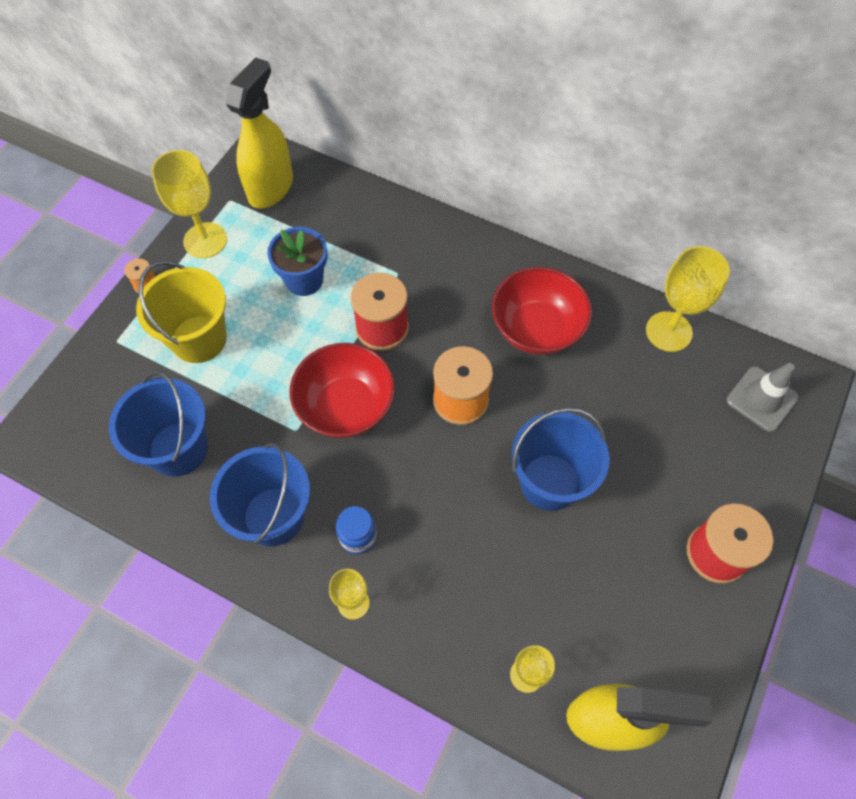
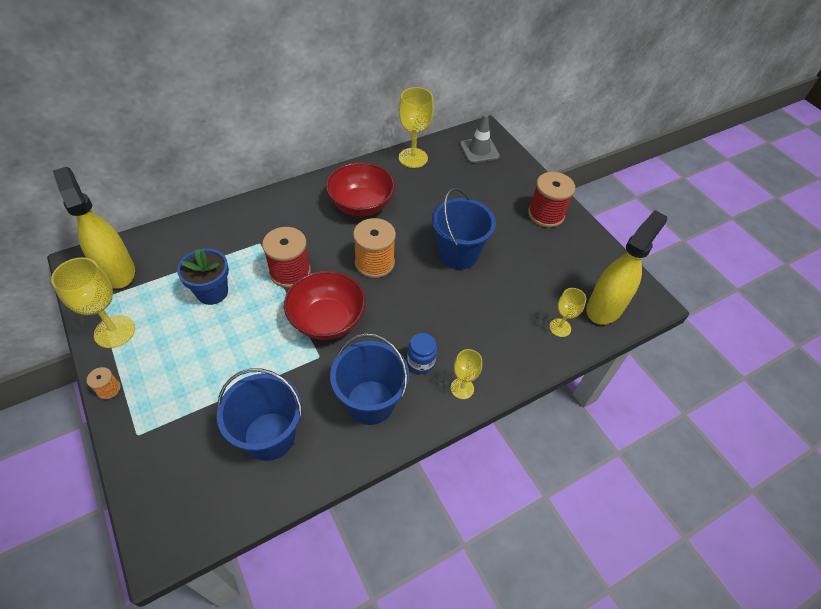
camera: 60 degrees left, 10 degrees down
yellow bucket [136,261,227,363] -> none

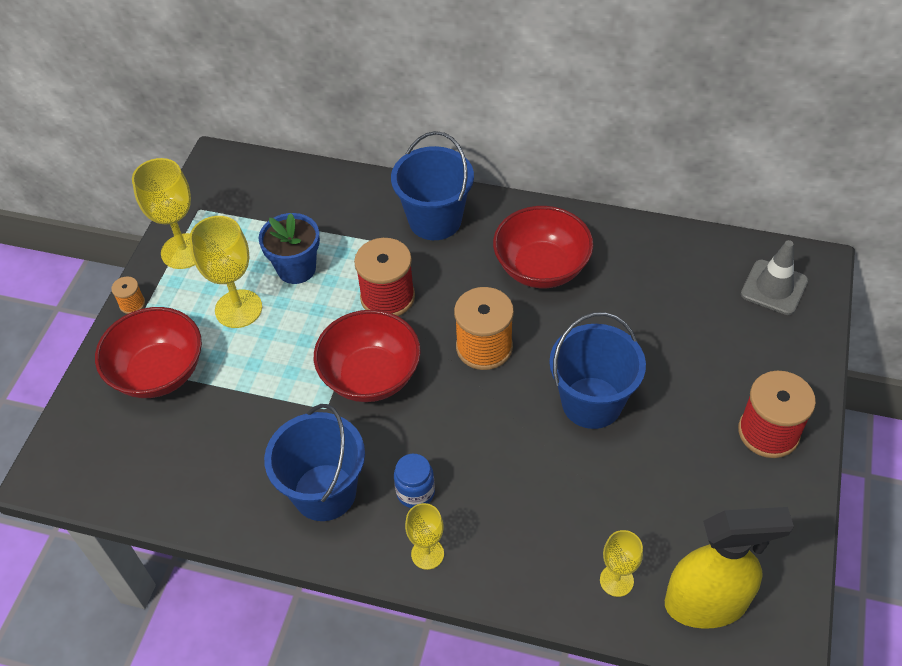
camera: 50 degrees right, 0 degrees up
yellow spray bottle [53,167,135,289] -> none
blue bucket [217,368,303,461] -> blue bucket moved to [391,131,474,240]
yellow goblet [399,87,434,168] -> yellow goblet moved to [189,216,262,328]
none -> red bowl [95,307,202,398]

